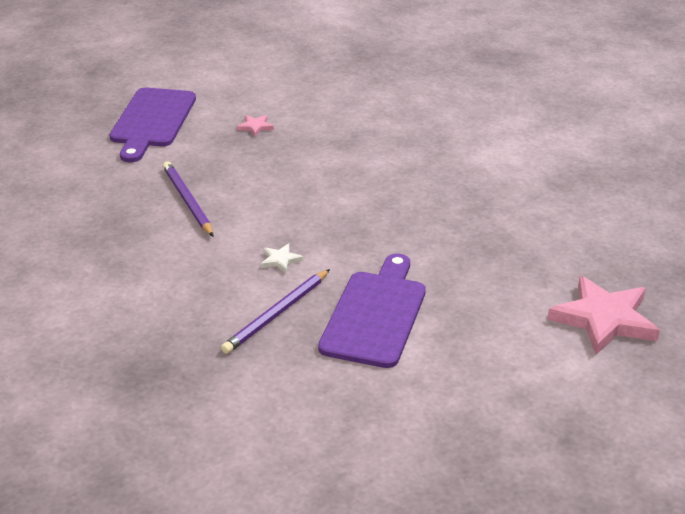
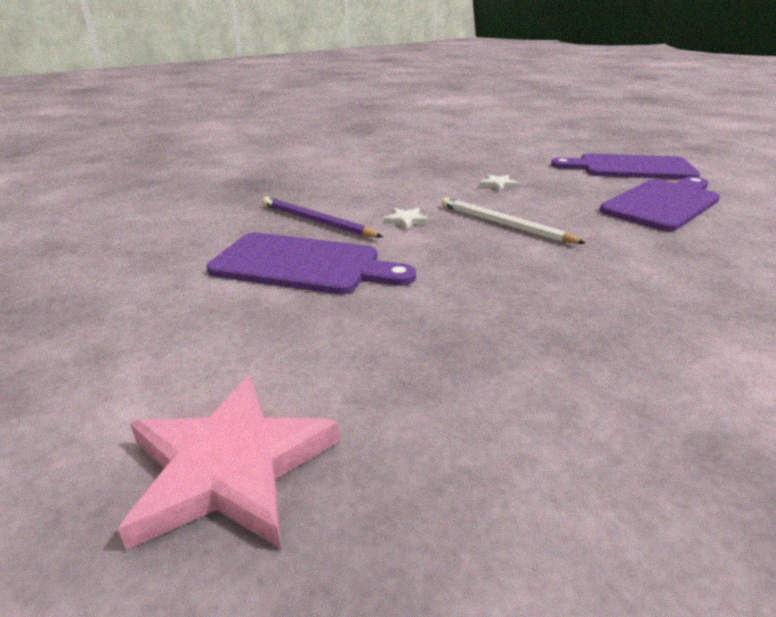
camera: 90 degrees right, 5 degrees down
purple pencil [163,161,213,237] -> white star [479,174,519,192]
pink star [237,115,274,137] -> purple cutting board [600,177,720,231]
none -> white pencil [441,197,586,244]

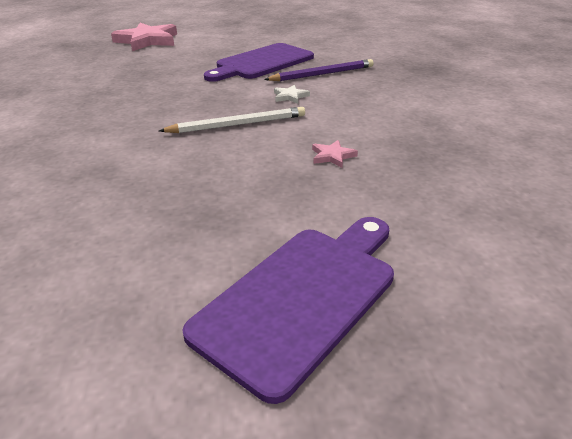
camera: 120 degrees right, 5 degrees up
white star [479,174,519,192] -> pink star [312,140,358,168]
purple cutting board [600,177,720,231] -> none

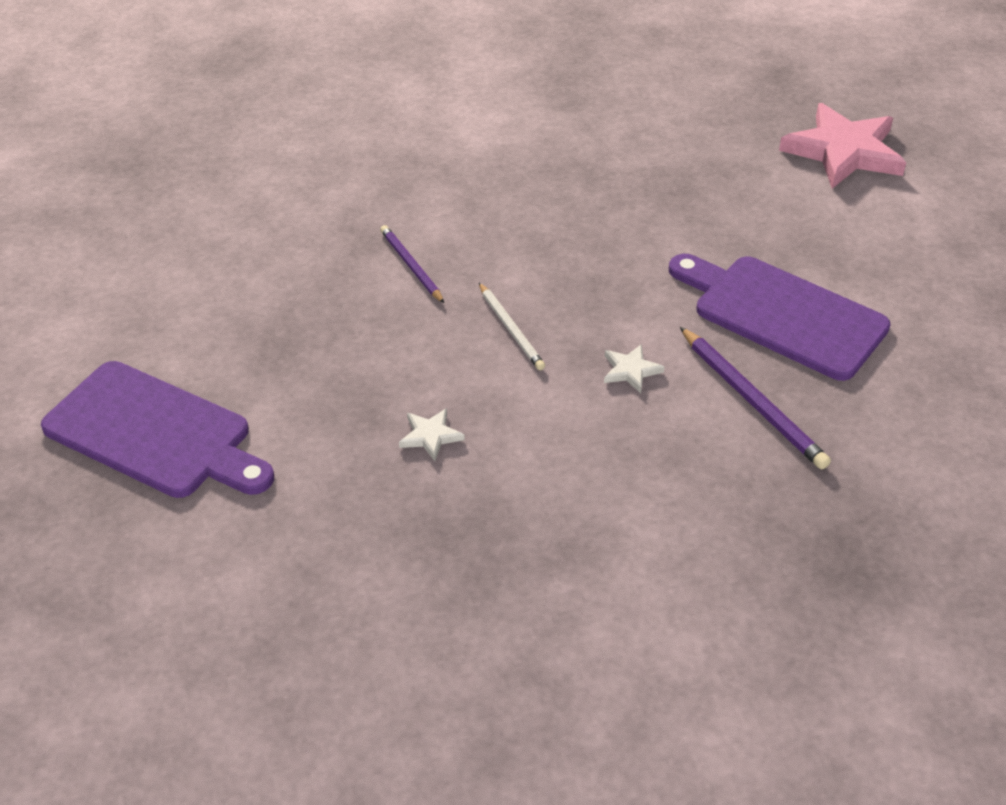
camera: 80 degrees right, 10 degrees up
white pencil [159,107,305,133] -> white pencil [479,283,545,370], size x0.65
pink star [312,140,358,168] -> white star [399,408,465,461]
none -> purple pencil [380,225,444,303]

